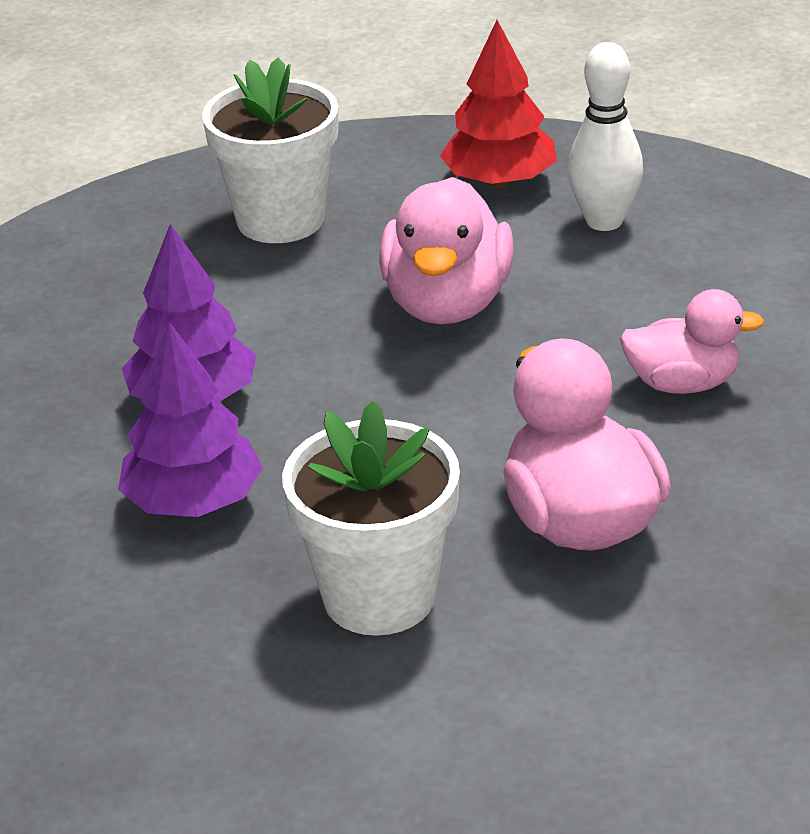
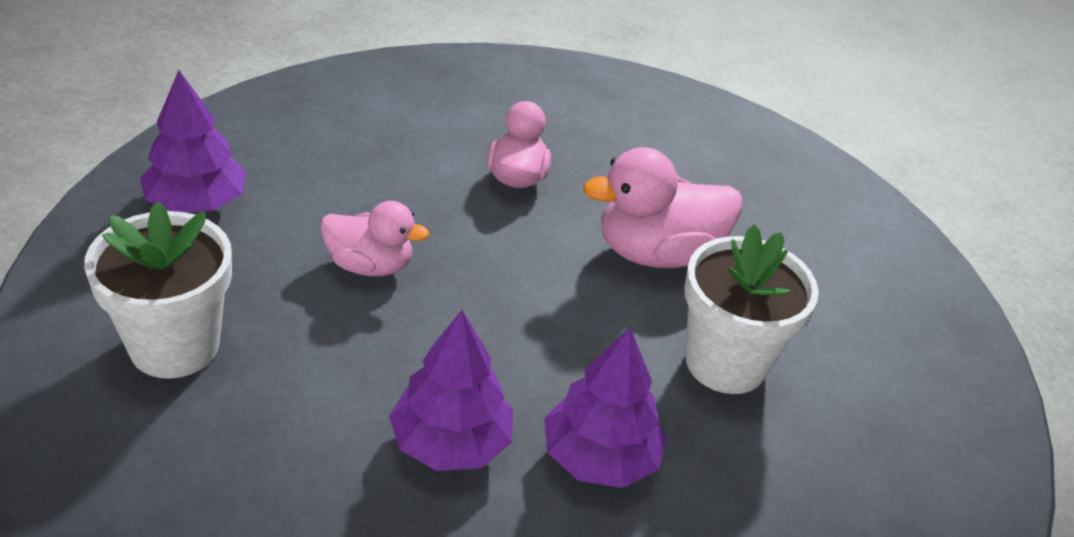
camera: 90 degrees left, 5 degrees up
pink duck [379,177,513,324] -> pink duck [320,201,429,276], size x0.64
red tree [440,20,557,188] -> purple tree [140,70,247,213]
white bowling pin [568,42,643,231] -> none

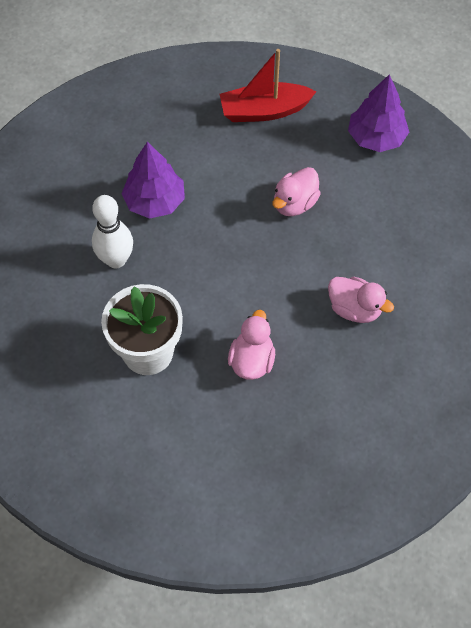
camera: 120 degrees right, 20 degrees up
white flower pot [84,202,232,379] -> red boat [220,49,316,122]
purple tree [544,328,667,488] -> white bowling pin [92,195,133,268]
pink duck [583,147,742,268] -> pink duck [228,310,275,380], size x0.64

